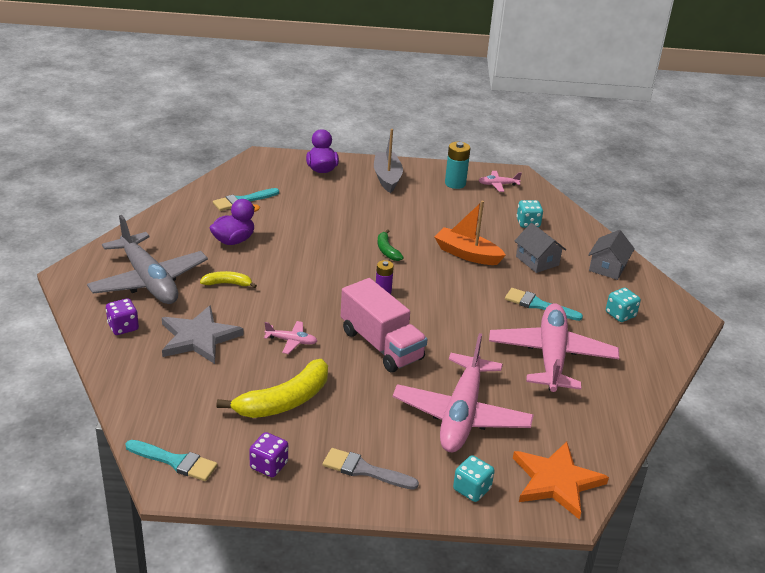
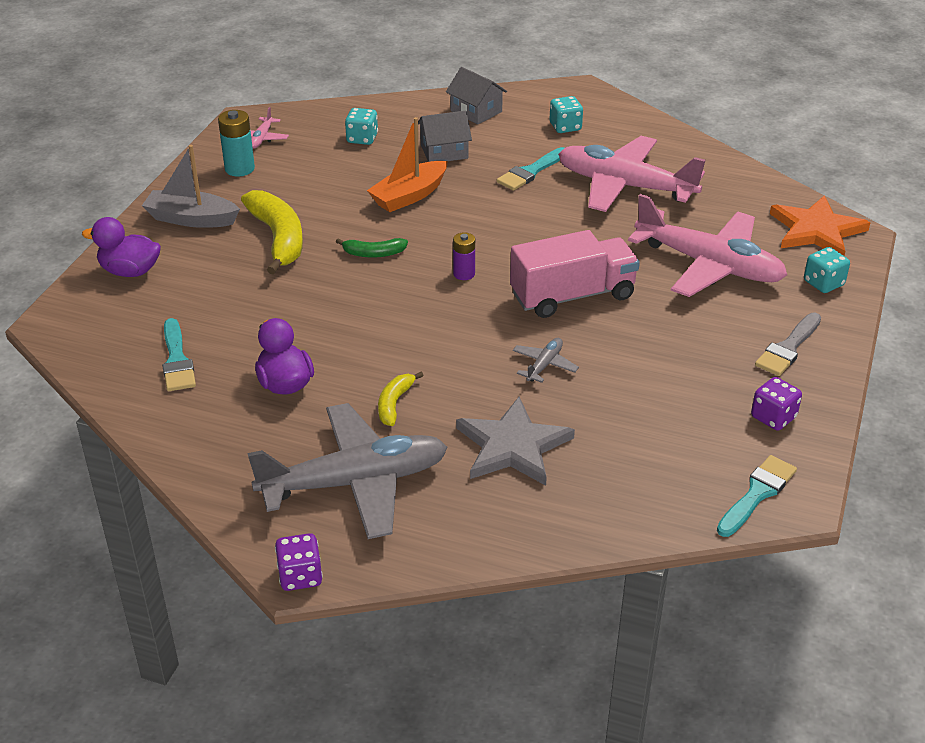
camera: 70 degrees left, 5 degrees up
purple dice [106,298,139,335] -> purple dice moved to [275,533,323,591]
yellow banana [216,359,328,418] -> yellow banana moved to [241,190,303,275]
pink plane [264,321,317,354] -> grey plane [513,338,579,383]

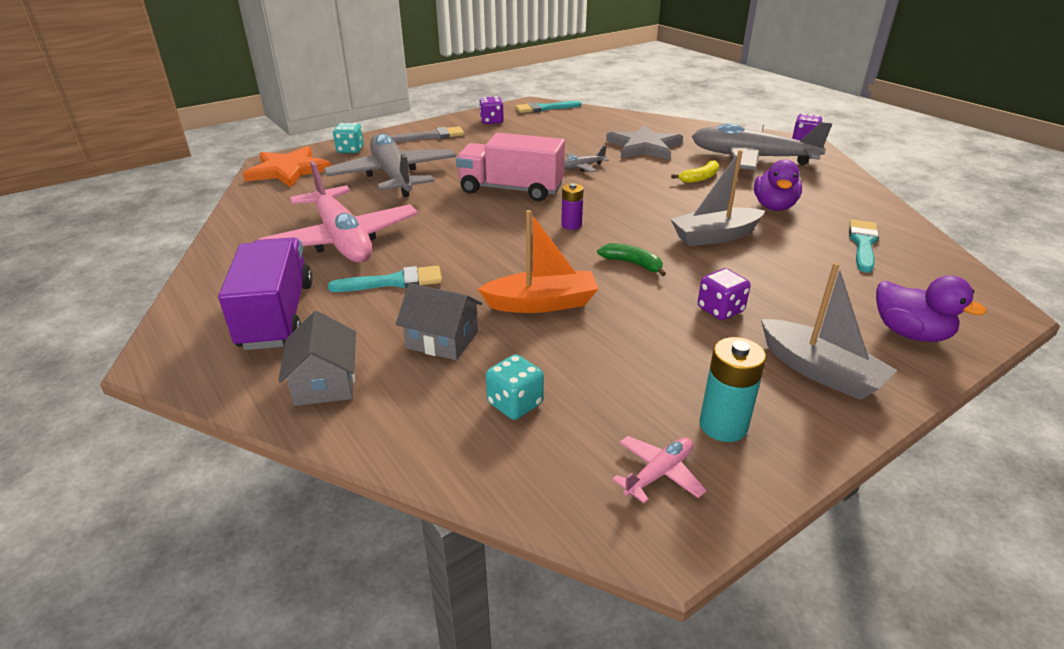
camera: 145 degrees left, 5 degrees down
yellow banana [241,190,303,275] -> purple dice [698,268,751,320]
turquoise dice [550,96,583,133] -> purple truck [218,237,313,350]
pink plane [628,194,787,297] -> grey plane [324,134,456,197]
none -> grey boat [671,150,765,246]

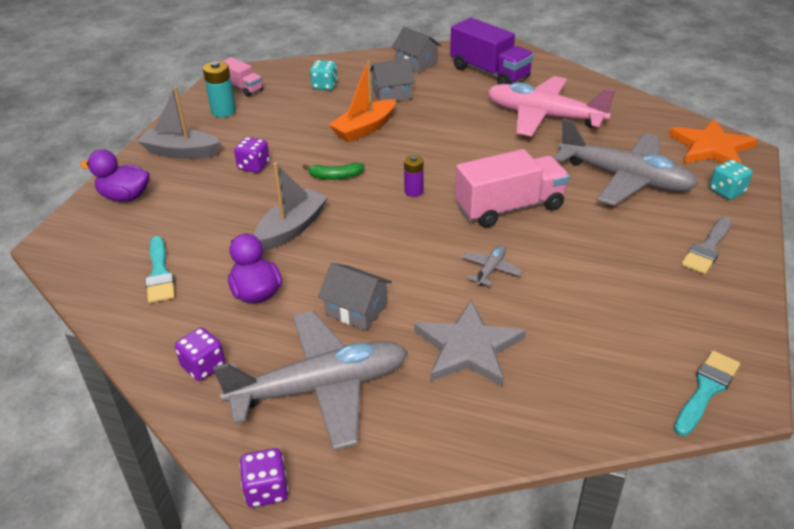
camera: 145 degrees right, 5 degrees up
turquoise brush [328,266,442,292] -> none
purple dice [479,96,504,124] -> purple dice moved to [175,327,225,381]
pink plane [612,436,707,503] -> pink truck [222,57,263,97]
yellow banana [671,160,719,183] -> grey house [318,263,392,330]

